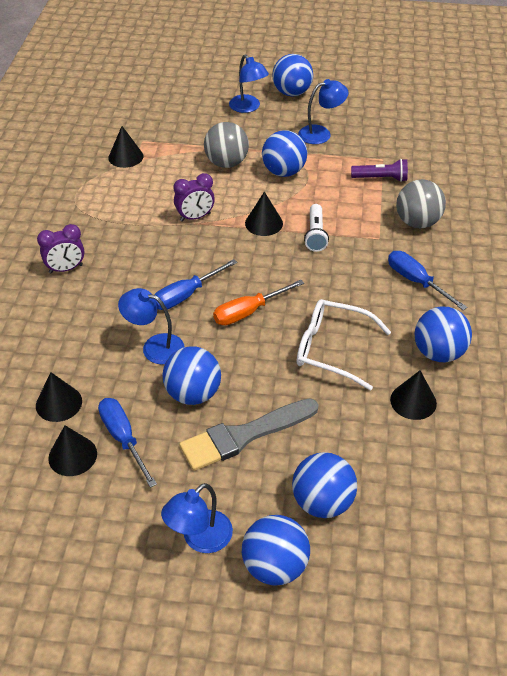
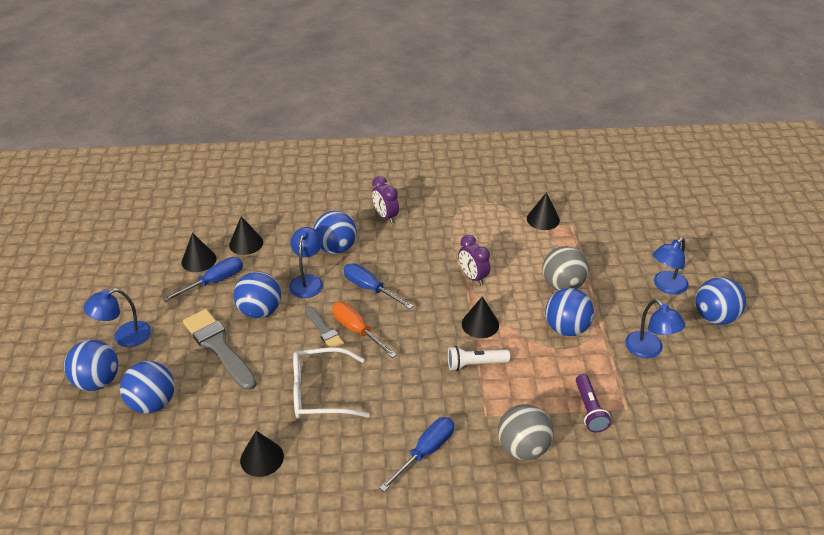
camera: 80 degrees right, 5 degrees down
blue lamp [161,483,233,553] -> blue lamp turned 60 degrees counterclockwise [83,288,151,347]
white glasses [297,299,391,390] -> white glasses turned 105 degrees counterclockwise [293,347,370,419]
blue ball [415,306,472,362] -> blue ball moved to [314,211,357,254]
none -> grey brush [306,307,344,348]

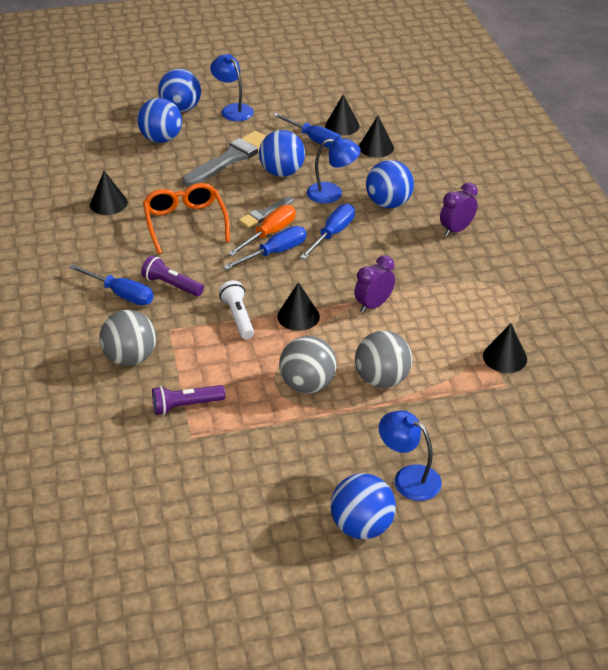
camera: 80 degrees right, 0 degrees up
white glasses [293,347,370,419] -> orange glasses [143,183,230,254]
blue ball [545,288,594,336] -> grey ball [279,336,337,393]
blue lamp [625,299,685,358] -> none
none -> purple flashlight [141,255,204,296]
none -> blue screwdriver [223,226,306,270]

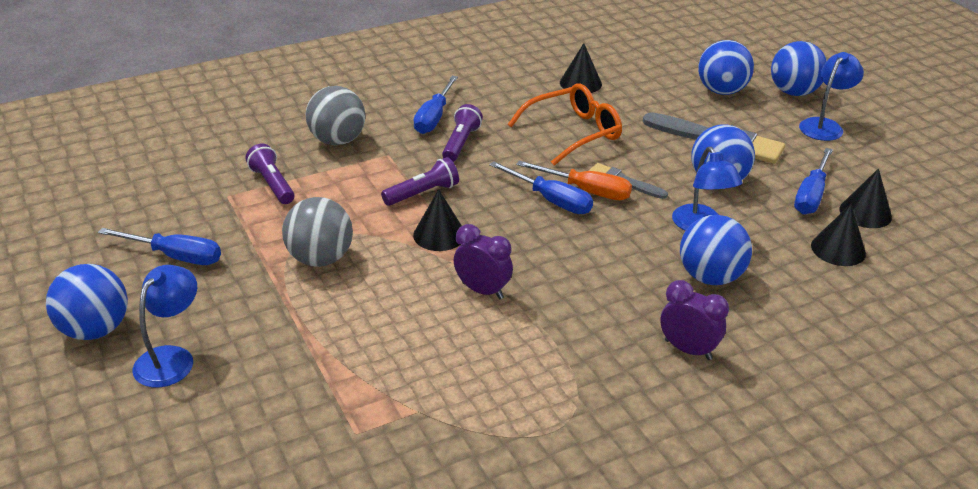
camera: 75 degrees right, 5 degrees down
white flashlight [219,280,254,339] -> purple flashlight [381,157,459,206]
blue screwdriver [300,204,355,260] -> blue screwdriver moved to [98,228,221,265]
grey ball [355,331,412,388] -> none
black cone [483,323,527,373] -> none

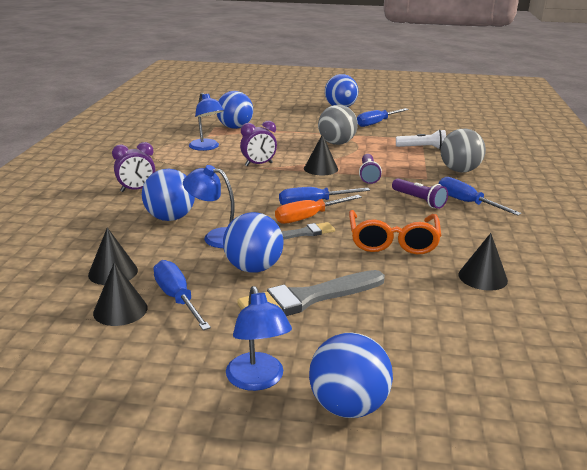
camera: 125 degrees right, 10 degrees down
blue lamp [133,265,197,387] -> blue lamp moved to [189,93,224,151]
purple flashlight [245,144,295,204] -> white flashlight [396,129,446,149]
blue ball [698,40,754,95] -> blue ball moved to [217,91,253,129]

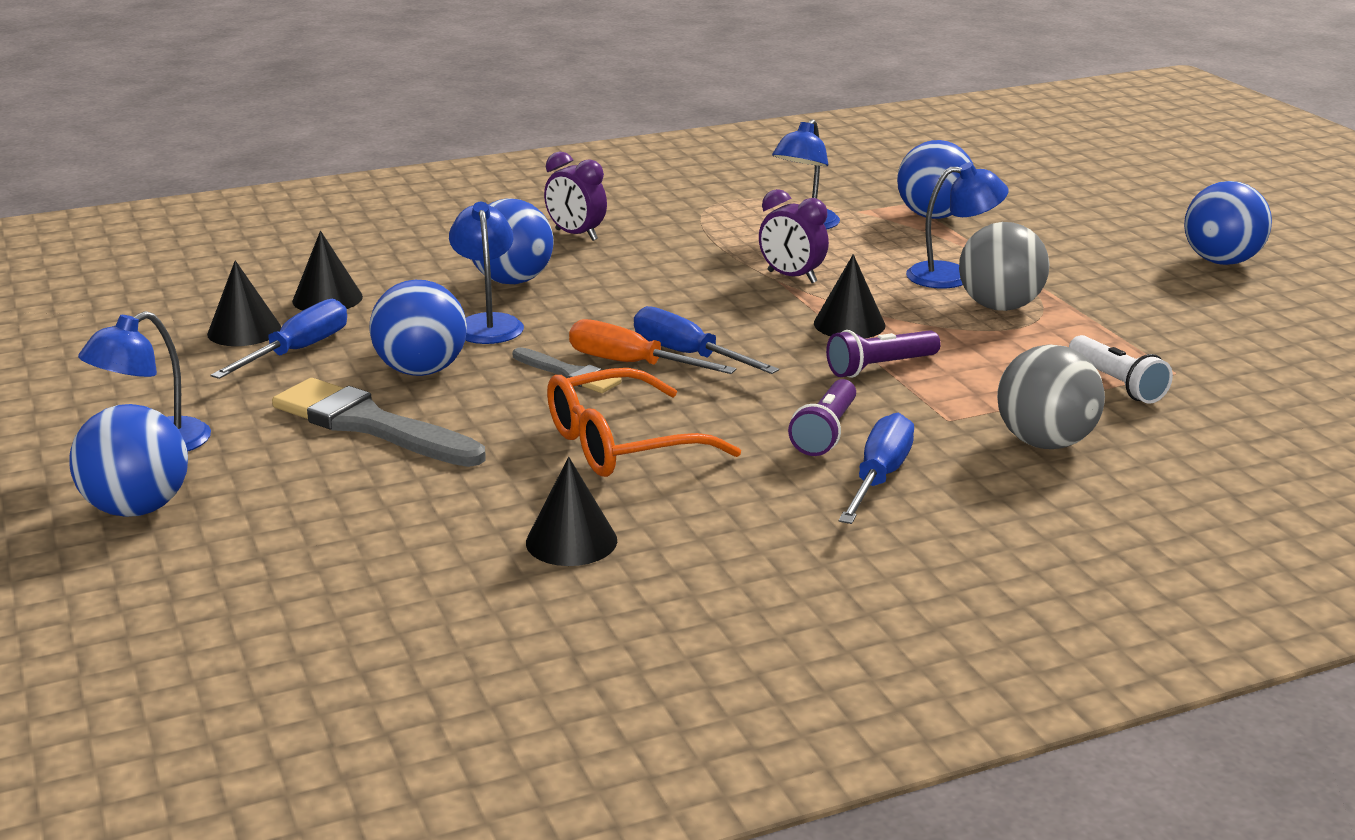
camera: 60 degrees right, 0 degrees up
blue screwdriver [357,108,409,127] -> none
none -> blue lamp [906,162,1008,288]

